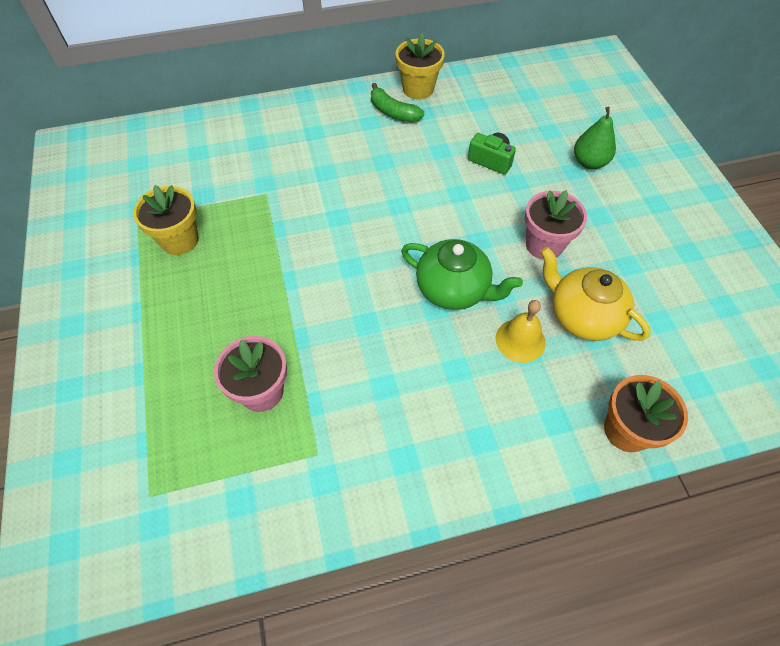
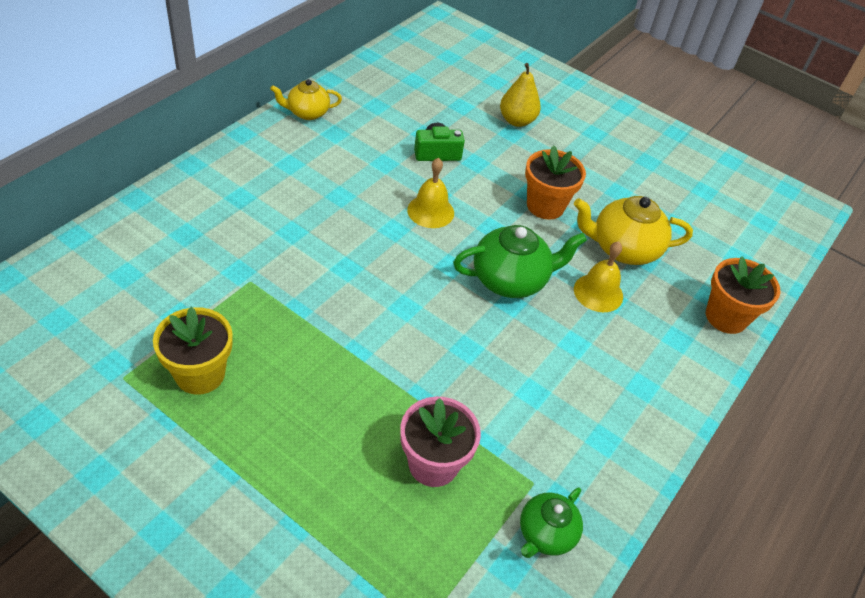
camera: 45 degrees left, 10 degrees down
green banana [371,83,424,122] -> none
yellow flower pot [396,33,445,99] -> yellow teapot [270,79,342,120]
pink flower pot [525,190,587,260] -> orange flower pot [525,145,586,220]
green pear [574,107,616,169] -> yellow pear [500,63,541,127]
none -> yellow bell [407,158,454,228]
none -> green teapot [520,487,583,558]

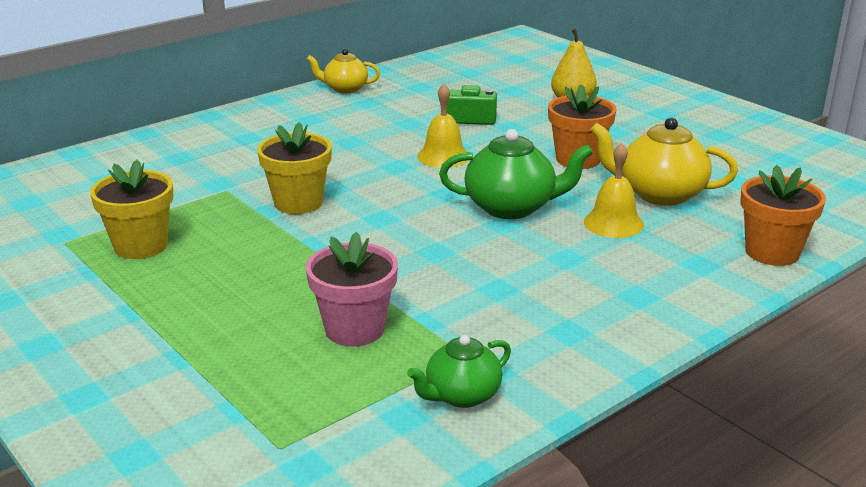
camera: 20 degrees right, 20 degrees down
none -> yellow flower pot [257,122,332,214]

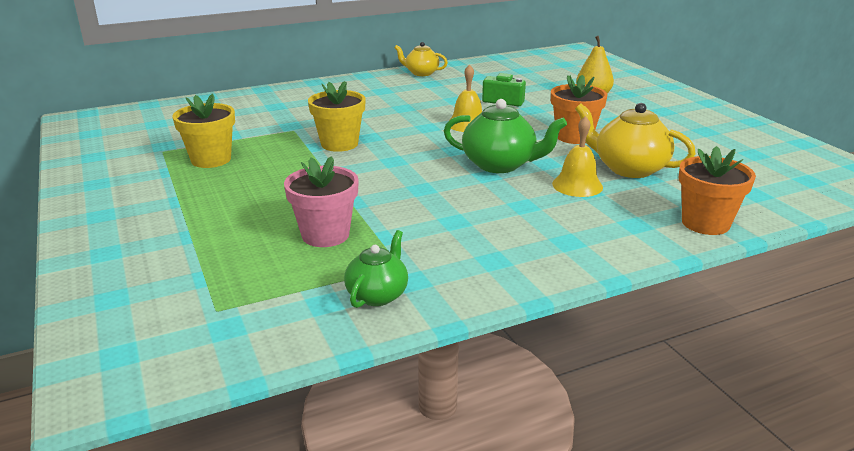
camera: 15 degrees right, 0 degrees up
green teapot [407,335,511,408] -> green teapot turned 135 degrees clockwise [344,230,408,308]

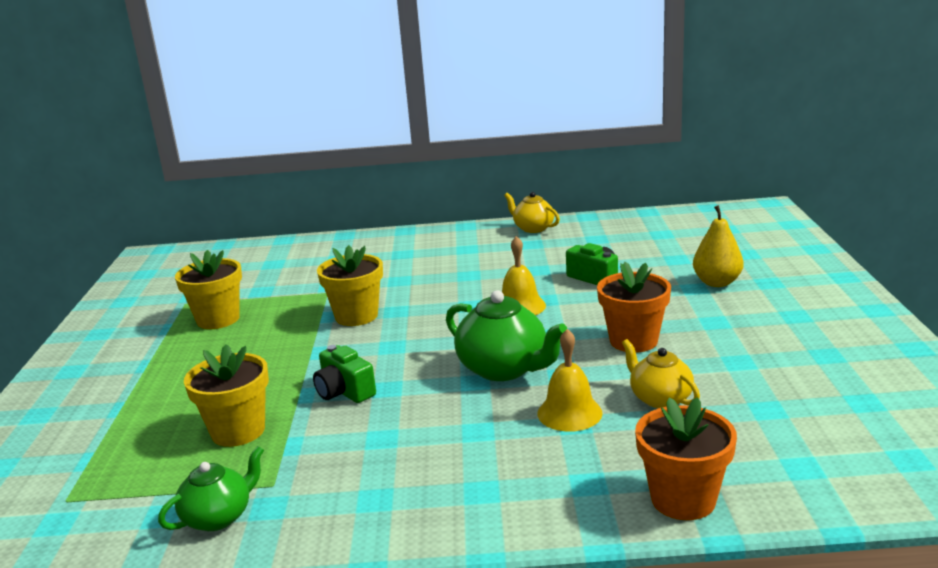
camera: 25 degrees right, 5 degrees down
pink flower pot [284,156,359,247] -> yellow flower pot [184,344,269,447]
yellow teapot [575,103,696,178] -> yellow teapot [622,339,700,408], size x0.63
none -> green camera [313,345,376,403]

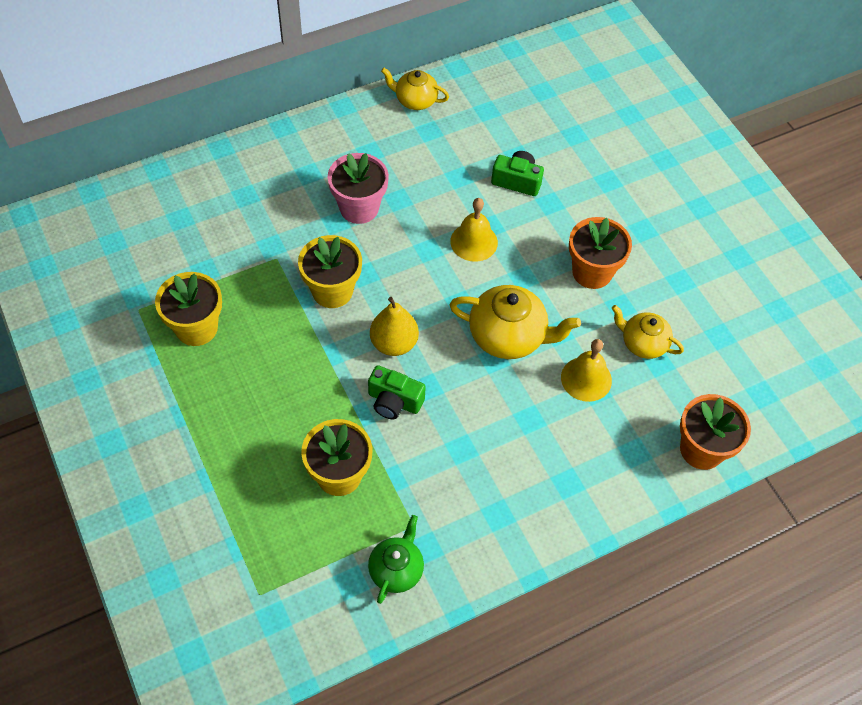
camera: 30 degrees left, 35 degrees up
green teapot [446,290,567,381] -> yellow teapot [450,285,581,359]
yellow pear [693,205,744,287] -> yellow pear moved to [370,297,419,356]
none -> pink flower pot [328,153,389,224]

